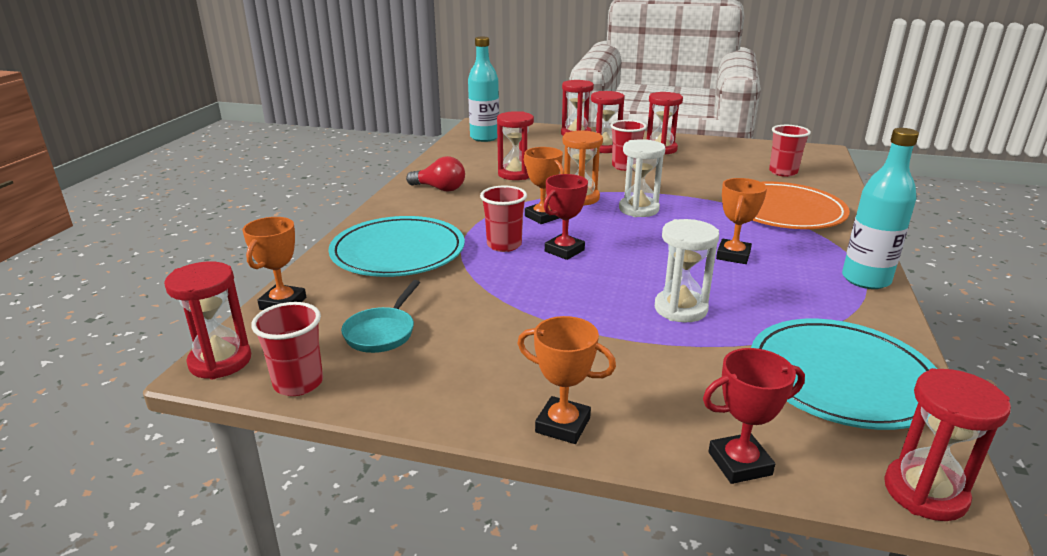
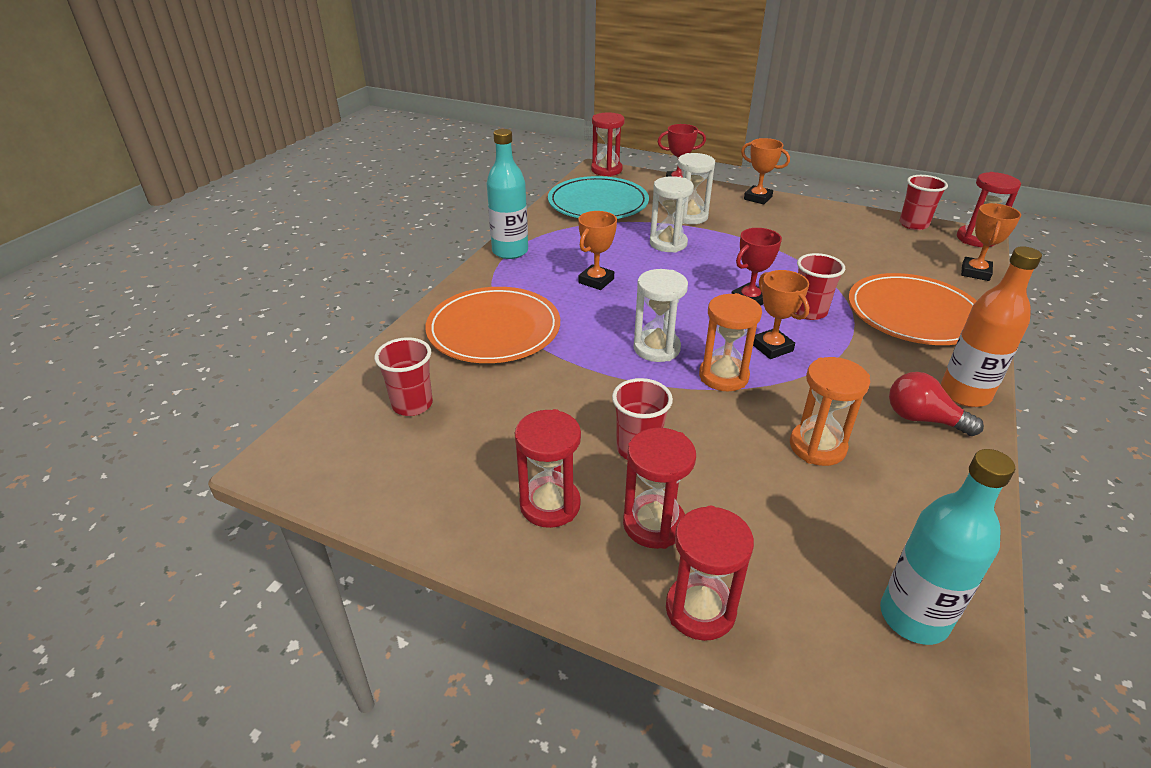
camera: 170 degrees left, 10 degrees up
turquoise plate [328,216,465,277] -> orange plate [849,273,976,345]
turquoise pan [341,280,420,353] -> none
red hourglass [497,111,534,180] -> orange hourglass [790,357,870,466]
none -> white hourglass [674,153,715,224]
none -> orange bottle [940,246,1042,407]

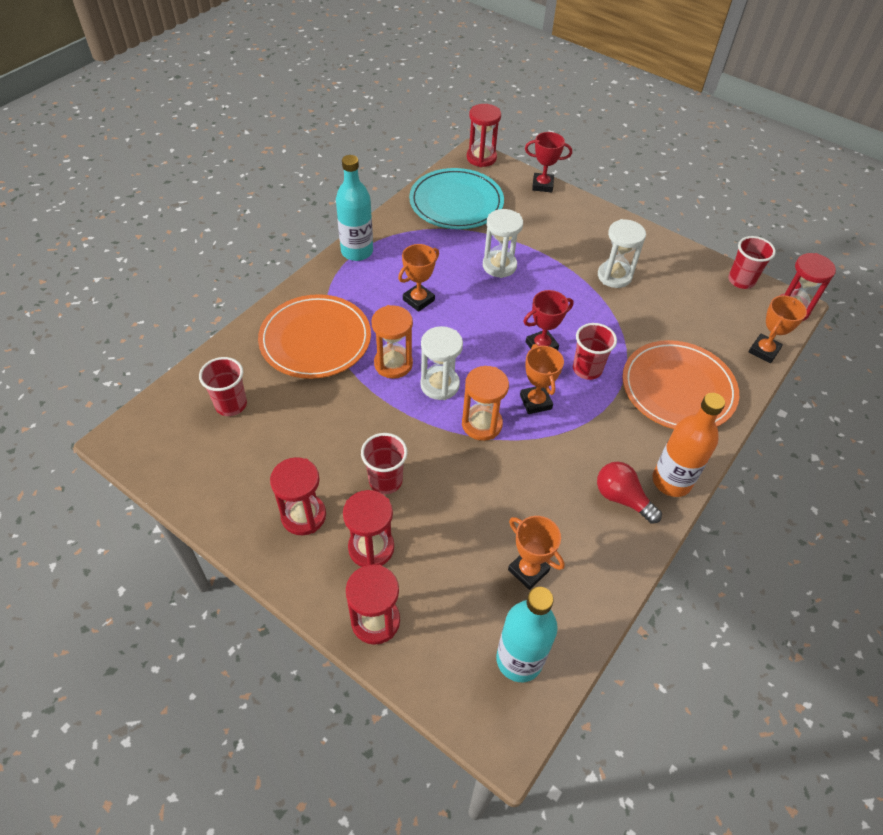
camera: 10 degrees right, 15 degrees up
white hourglass [674,153,715,224] -> white hourglass moved to [598,219,646,288]
orange trophy [741,138,790,205] -> orange trophy moved to [508,516,565,590]
orange hourglass [790,357,870,466] -> orange hourglass moved to [371,305,413,379]

